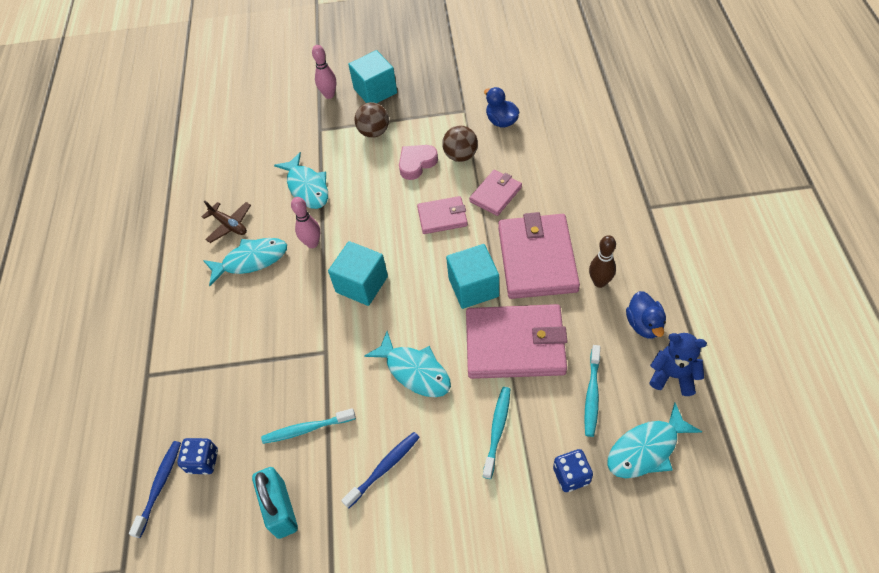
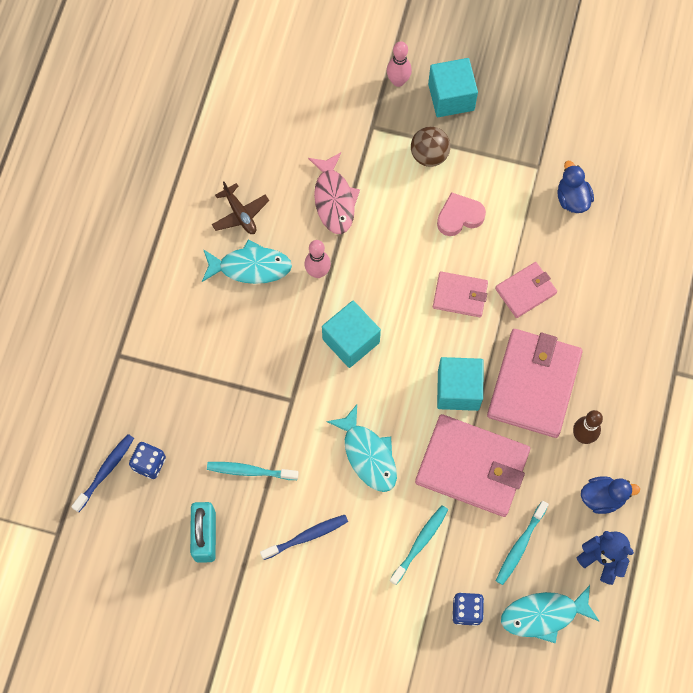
camera: 15 degrees right, 15 degrees up
turquoise fish [274,152,328,209] -> pink fish [308,152,360,234]
brown ball [442,126,478,162] -> none
blue duck [626,291,666,338] -> blue duck turned 105 degrees counterclockwise [581,476,640,514]

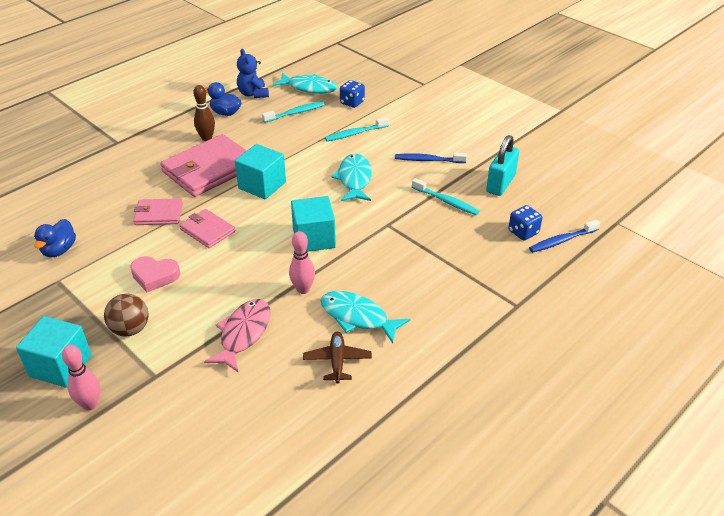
camera: 150 degrees left, 30 degrees down
pink wallet [415,414,530,517] -> none

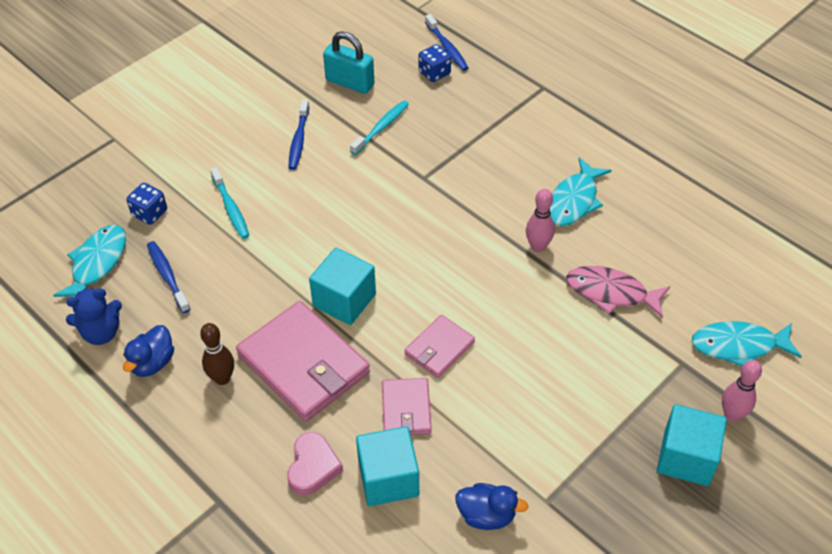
camera: 90 degrees left, 10 degrees up
brown ball [104,294,149,337] -> none
pink heart [130,256,180,292] -> pink heart moved to [287,432,343,496]
turquoise toothbrush [262,102,324,123] -> blue toothbrush [147,241,190,313]
turquoise cube [291,196,336,252] -> turquoise cube moved to [356,426,419,506]
brown plane [303,332,372,383] -> none
turquoise fish [332,154,372,201] -> turquoise fish moved to [692,321,802,366]

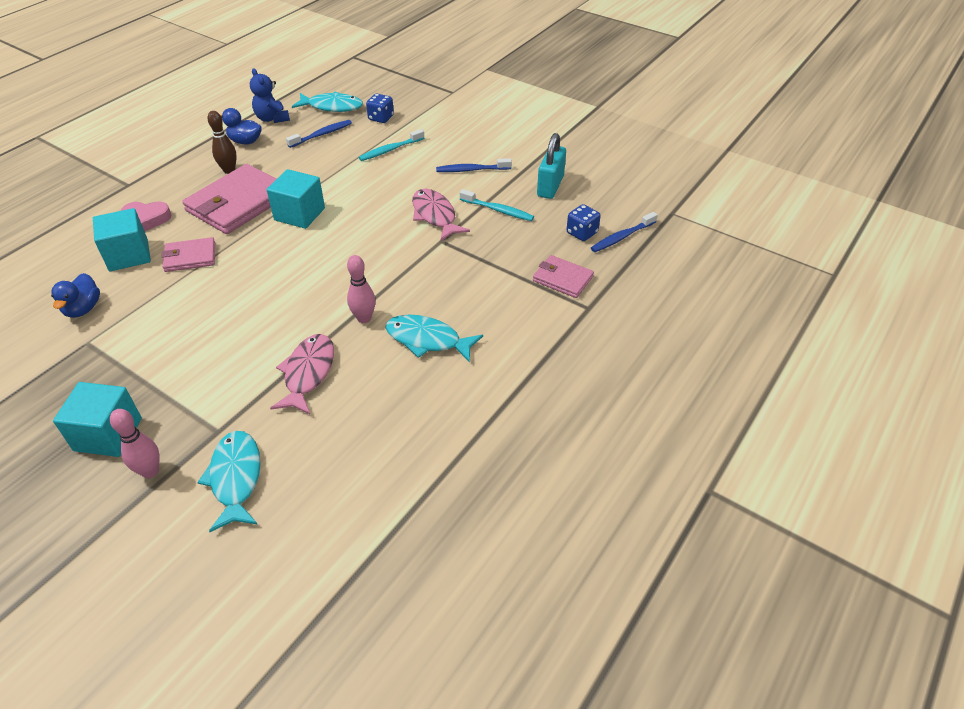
camera: 80 degrees right, 5 degrees down
pink wallet [404,315,475,378] -> pink wallet moved to [533,255,594,298]
none -> pink fish [412,189,470,242]

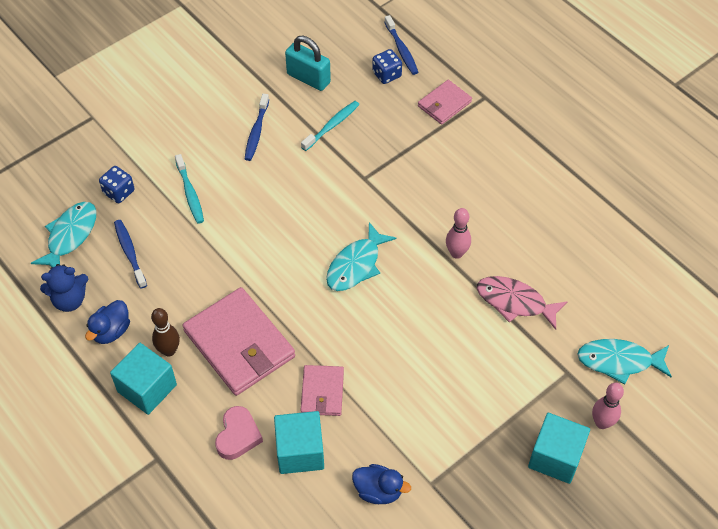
camera: 75 degrees left, 10 degrees up
turquoise cube [267,169,325,229] -> turquoise cube moved to [110,343,177,415]
turquoise fish [385,315,483,363] -> turquoise fish moved to [326,222,396,291]
pink fish [412,189,470,242] -> none

